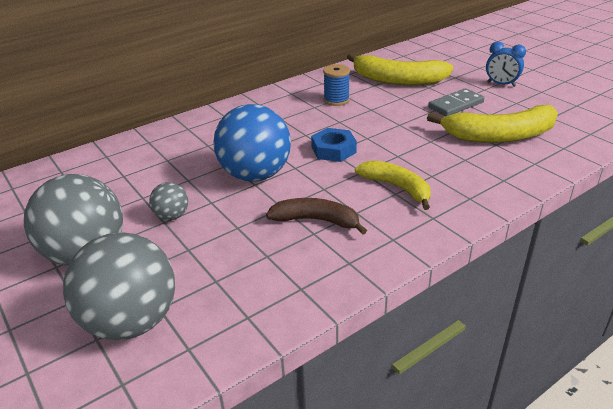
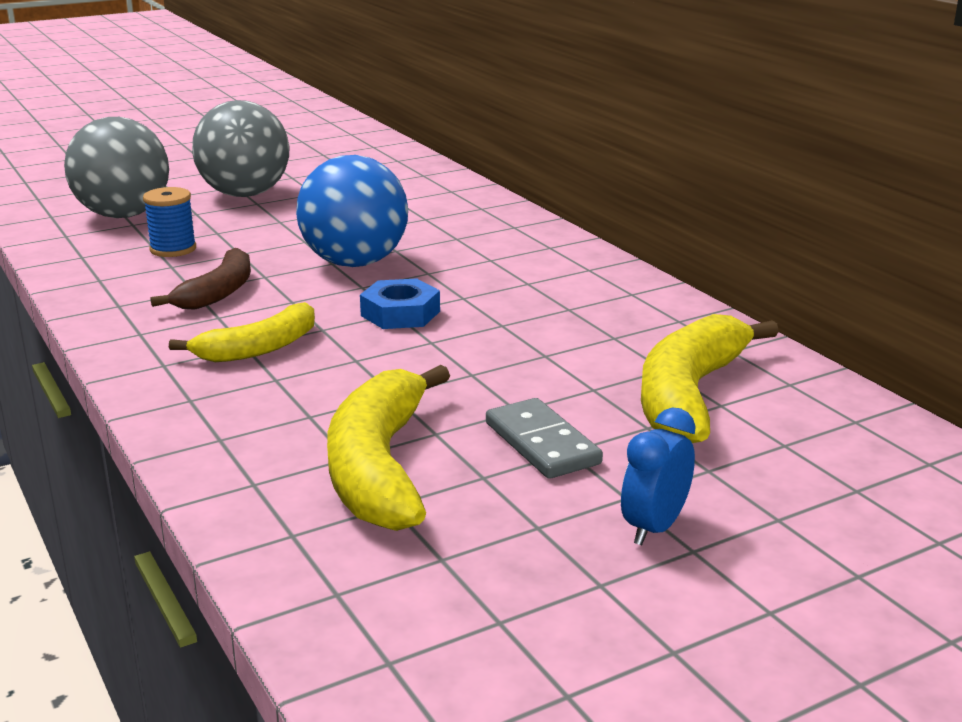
camera: 95 degrees right, 10 degrees down
grey ball [149,182,188,220] -> none
blue spool [323,64,350,106] -> blue spool moved to [143,187,196,257]

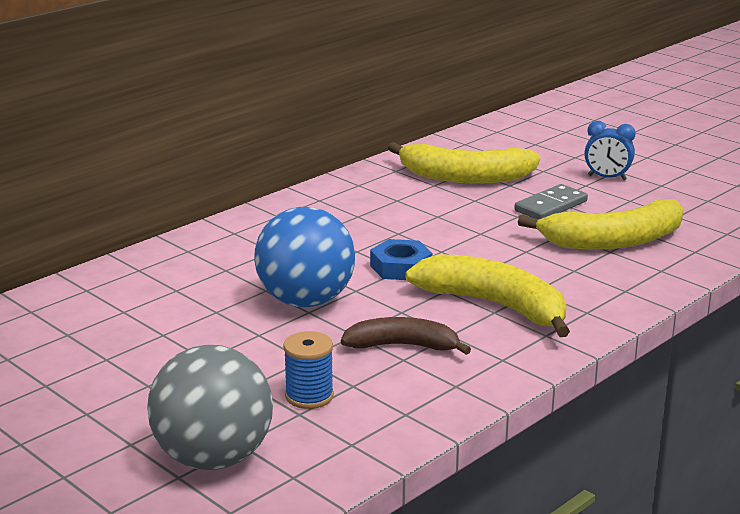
camera: 105 degrees left, 0 degrees up
yellow banana [169,302,315,362] -> yellow banana [405,254,570,337], size x1.57
grey ball [192,100,289,197] -> none

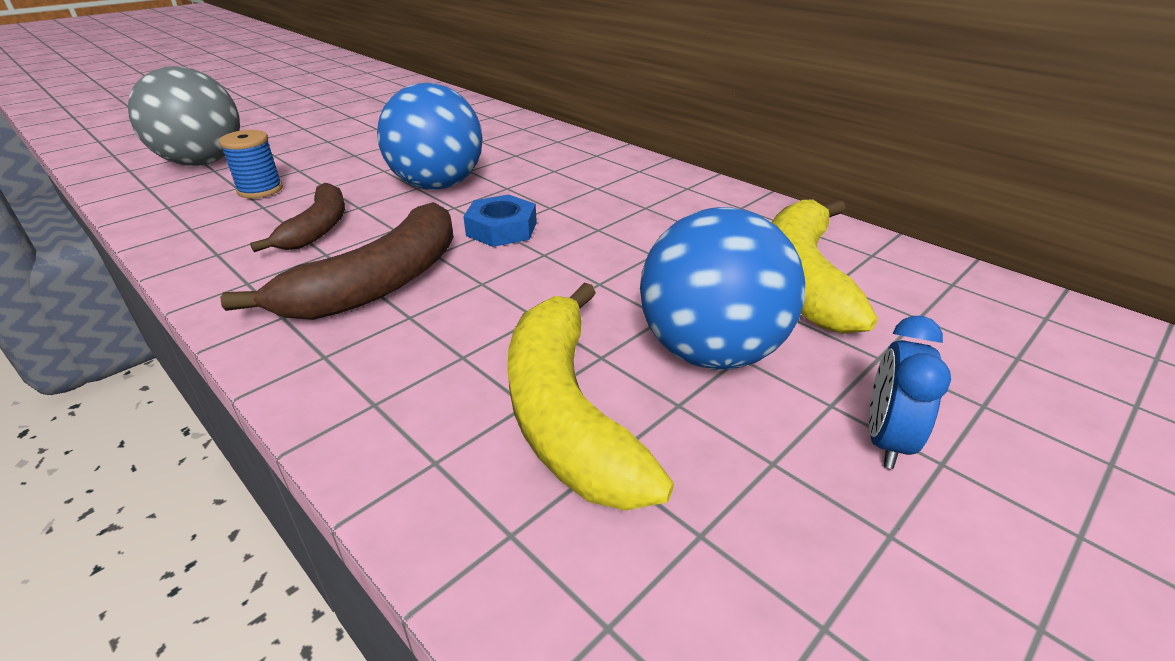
camera: 90 degrees right, 10 degrees up
yellow banana [405,254,570,337] -> brown banana [220,202,454,320]
grey domino [514,184,588,219] -> blue ball [640,207,805,370]

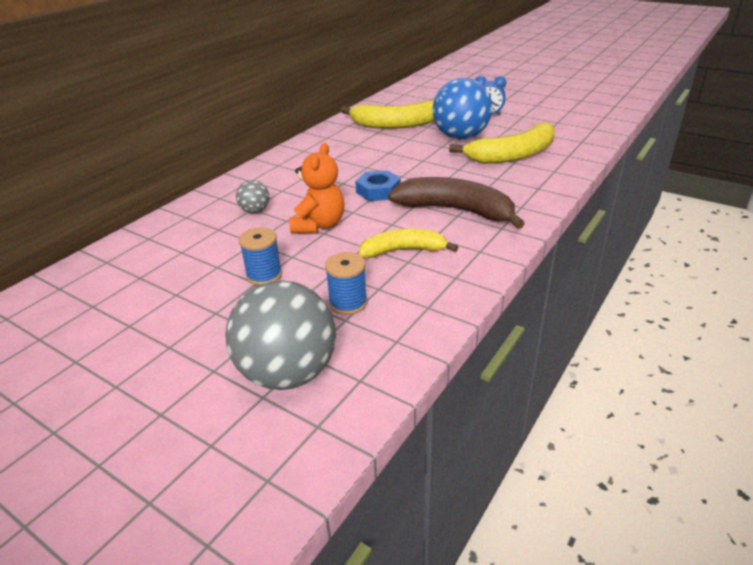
camera: 100 degrees left, 0 degrees up
brown banana [250,183,345,252] -> yellow banana [359,229,458,258]
blue ball [377,83,483,190] -> orange teddy bear [289,143,344,234]
none -> grey ball [236,180,269,213]
none -> blue spool [239,227,282,285]

